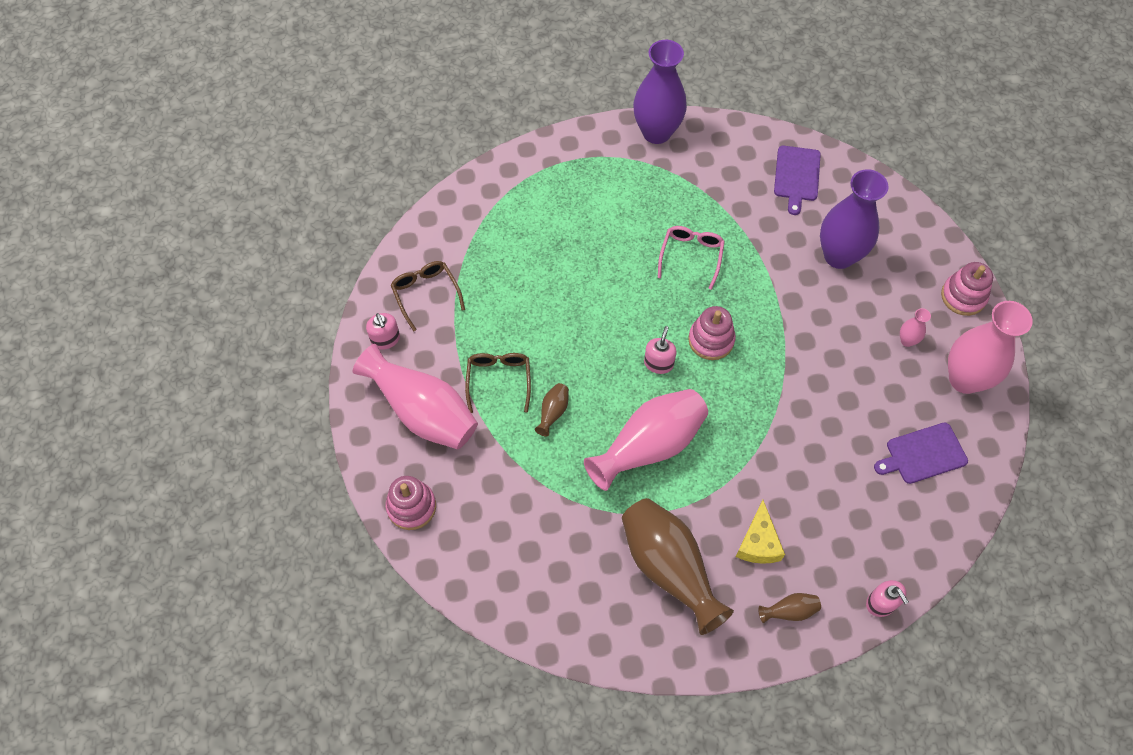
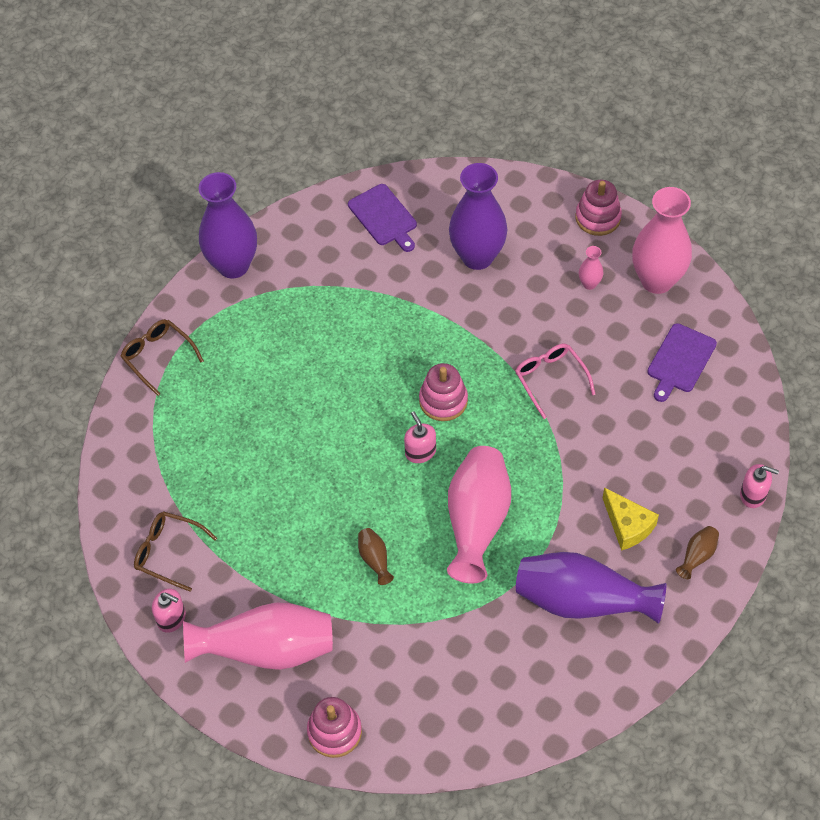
camera: 40 degrees left, 5 degrees down
brown glasses [465,353,531,413] -> brown glasses moved to [120,319,204,396]
brown vase [622,498,734,635] -> purple vase [516,552,667,624]
pink glasses [658,226,725,290] -> pink glasses moved to [515,344,595,419]

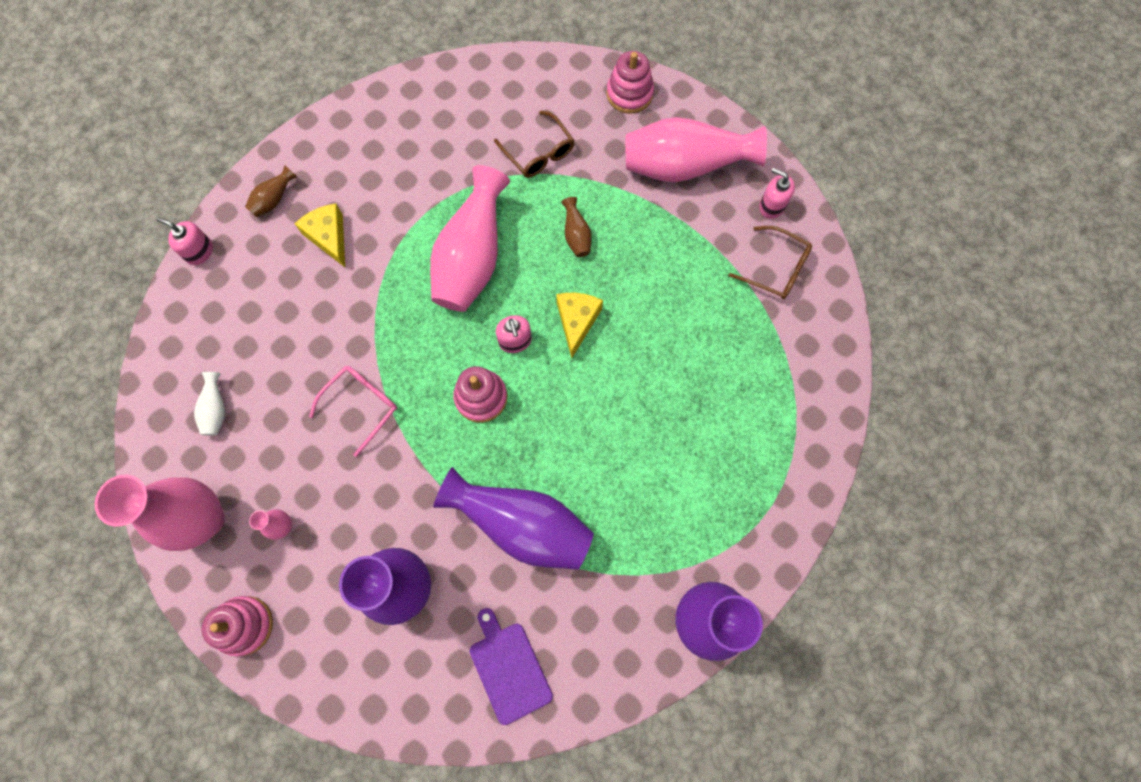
camera: 175 degrees left, 15 degrees up
brown glasses [120,319,204,396] -> brown glasses moved to [494,111,575,178]
pink glasses [515,344,595,419] -> pink glasses turned 120 degrees counterclockwise [309,366,397,457]
purple vase [516,552,667,624] -> purple vase moved to [433,467,594,570]
purple cutting board [647,323,717,402] -> white vase [194,372,225,436]
none -> yellow cheese [556,293,603,358]

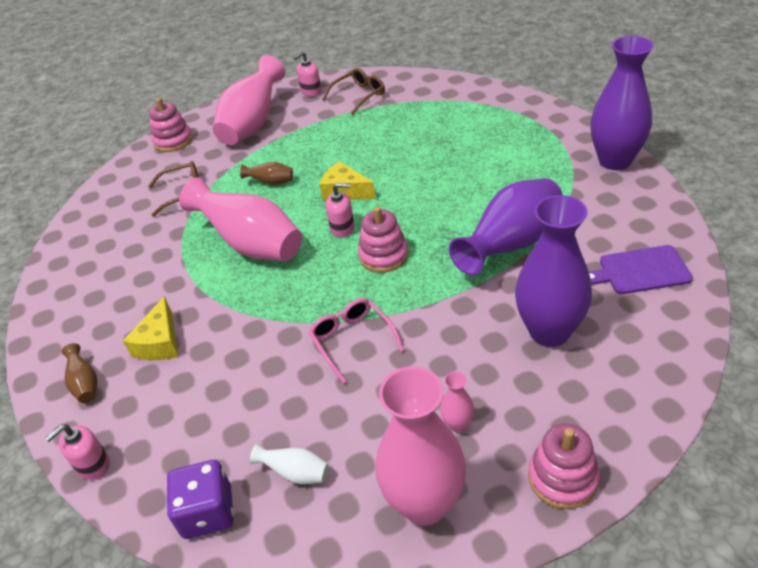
camera: 65 degrees left, 30 degrees down
yellow cheese [294,204,345,267] -> yellow cheese turned 75 degrees counterclockwise [123,296,178,360]
none -> purple dice [167,460,234,539]

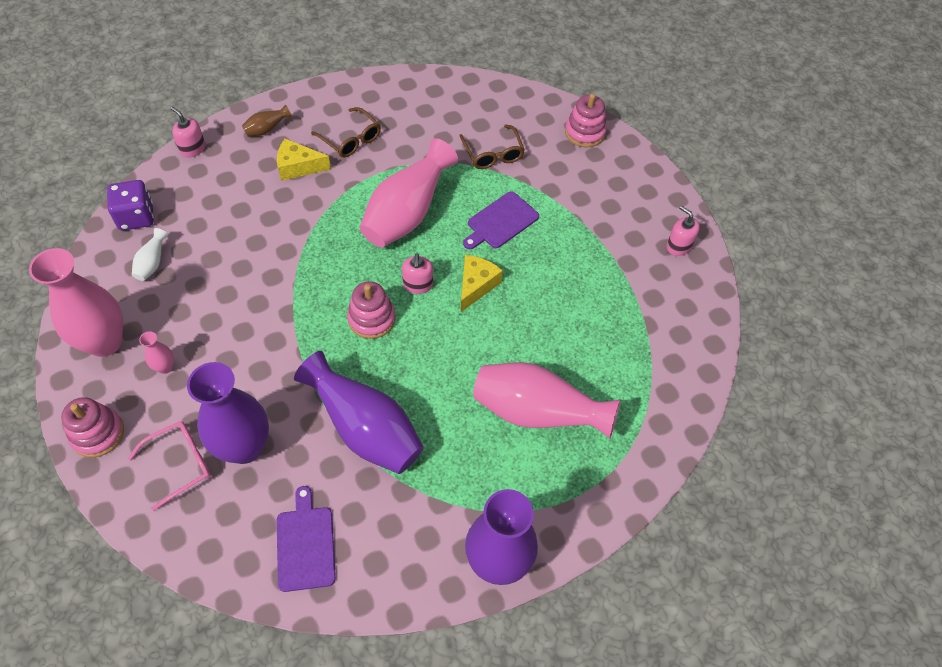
camera: 80 degrees right, 15 degrees up
pink vase [213,55,285,145] -> pink vase moved to [473,362,620,439]
brown vase [240,162,293,185] -> purple cutting board [463,191,539,249]
pink glasses [308,298,404,383] -> pink glasses moved to [128,421,211,511]
brown glasses [322,68,385,115] -> brown glasses moved to [311,107,381,158]

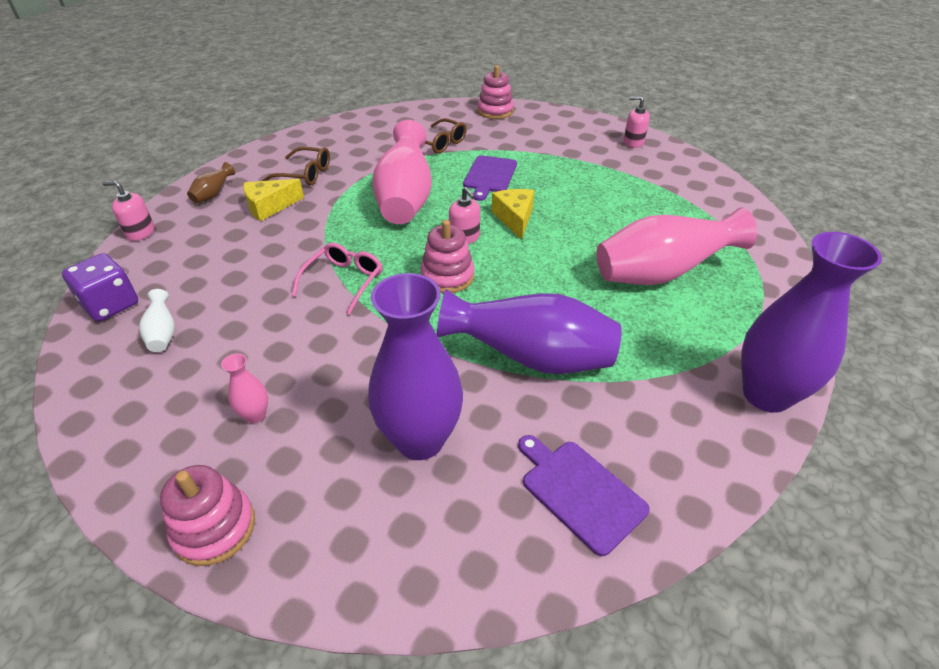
camera: 30 degrees left, 15 degrees down
pink vase [29,248,123,357] -> none
pink glasses [128,421,211,511] -> pink glasses moved to [291,242,383,315]

